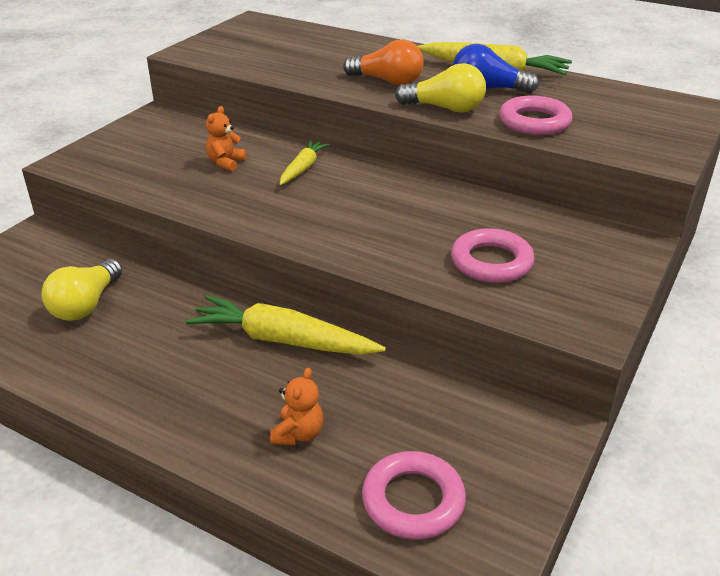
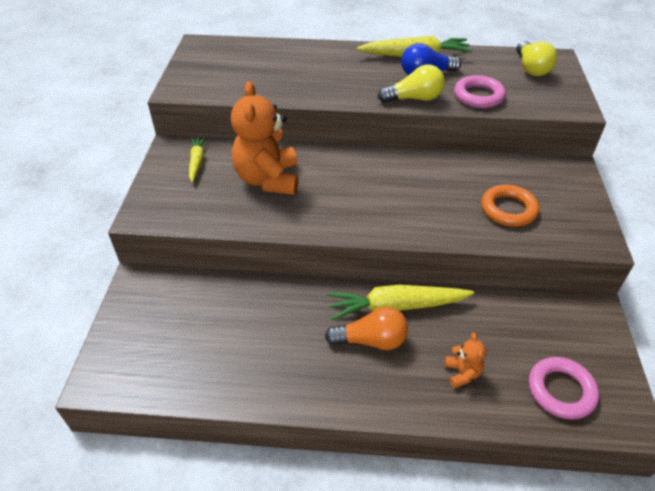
camera: 25 degrees left, 10 degrees up
yellow light bulb [42,259,122,321] -> yellow light bulb moved to [516,41,557,76]
orange teddy bear [206,106,246,172] -> orange teddy bear [231,81,299,195], size x2.25
yellow carrot [280,140,330,185] -> yellow carrot moved to [189,137,207,182]
orange light bulb [343,39,424,86] -> orange light bulb moved to [325,307,408,350]
pink ring [451,228,535,283] -> orange ring [481,185,539,227]

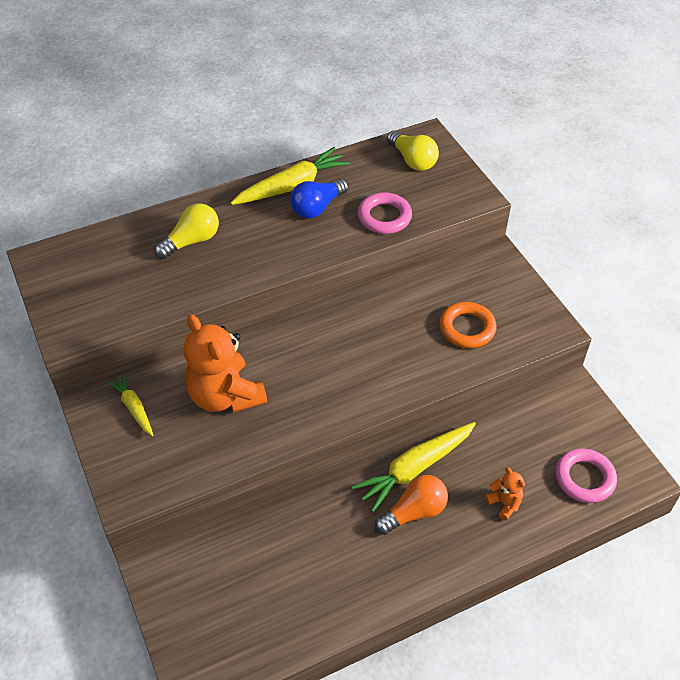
camera: 30 degrees left, 5 degrees up
yellow light bulb [378,64,445,103] -> yellow light bulb moved to [154,203,219,259]

